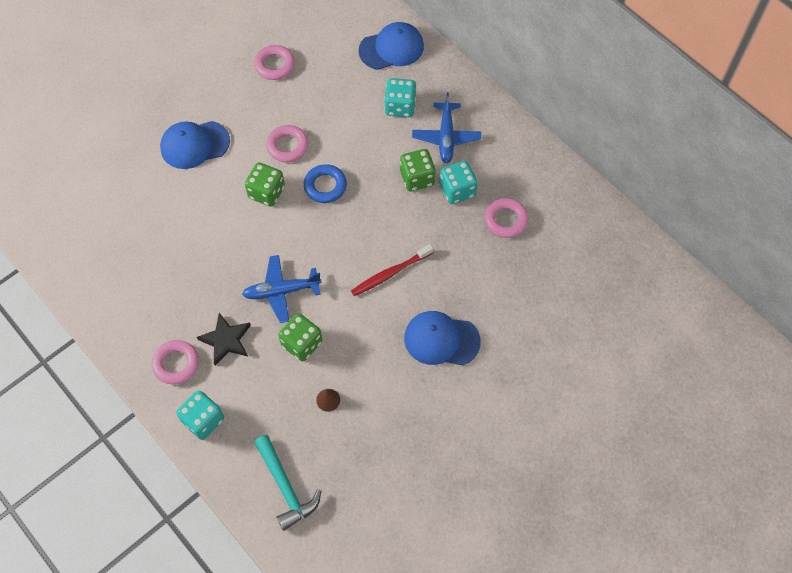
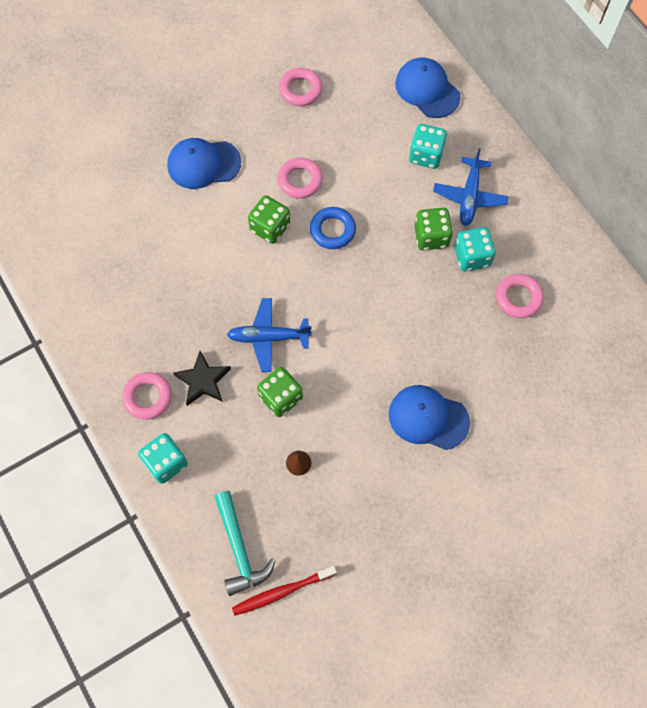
camera: 10 degrees right, 5 degrees up
red toothbrush [351,244,433,296] -> red toothbrush moved to [232,566,337,616]
blue cap [358,22,424,70] -> blue cap turned 120 degrees counterclockwise [395,58,460,118]

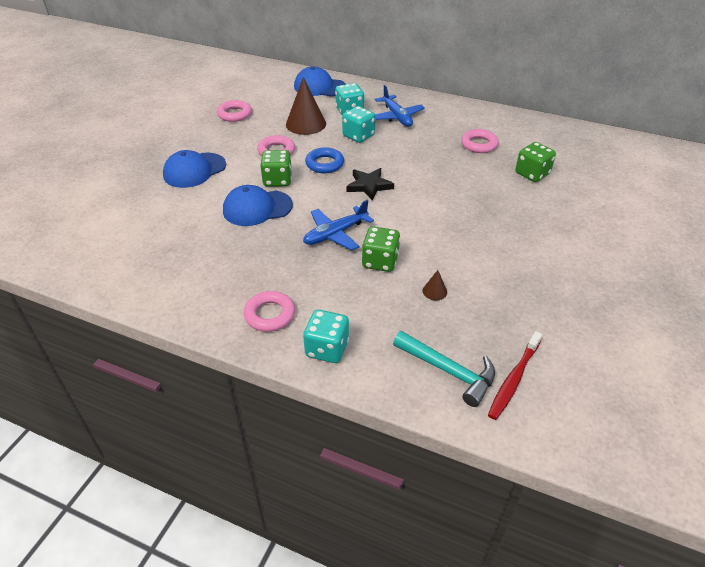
camera: 35 degrees left, 25 degrees down
black star [173,351,231,406] -> black star moved to [346,168,394,201]
blue cap [389,385,470,450] -> blue cap moved to [223,185,293,226]
green dice [414,208,453,251] -> green dice moved to [515,142,556,182]
turquoise dice [454,227,496,272] -> turquoise dice moved to [342,106,376,143]
none -> brown cone [286,77,326,135]

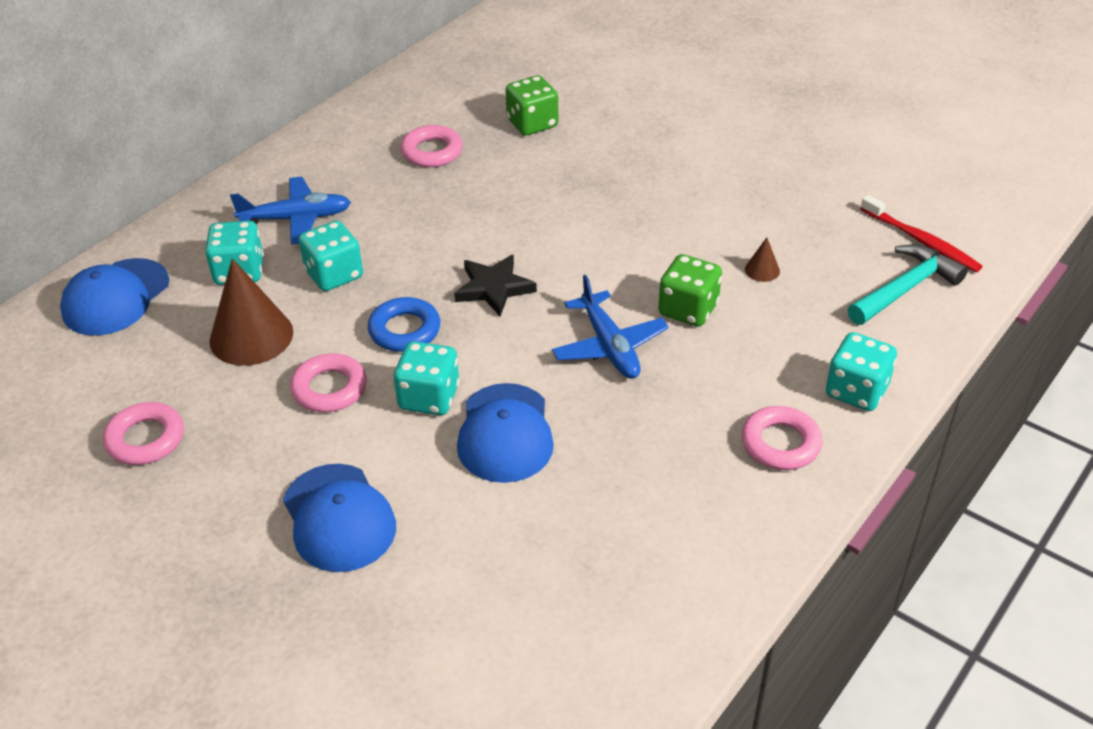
camera: 75 degrees left, 0 degrees up
green dice [260,150,292,187] -> turquoise dice [394,341,460,415]

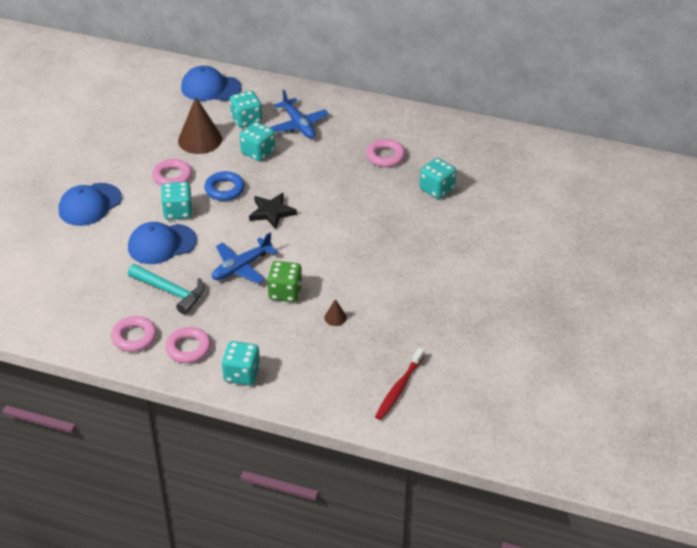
camera: 70 degrees right, 0 degrees up
pink ring [103,402,184,465] -> pink ring moved to [111,316,157,352]
green dice [505,75,558,135] -> turquoise dice [420,158,456,199]
turquoise hammer [847,244,968,325] -> turquoise hammer moved to [128,264,205,315]

